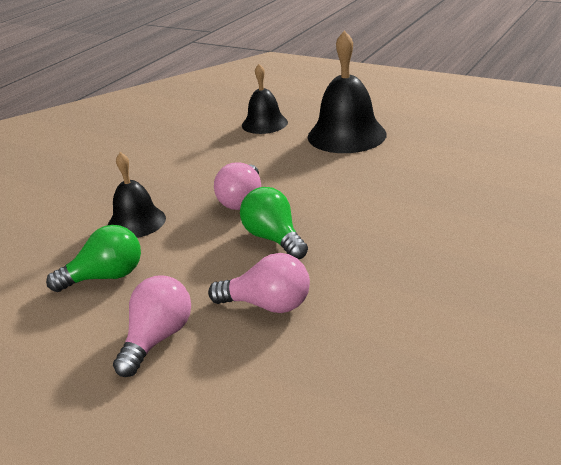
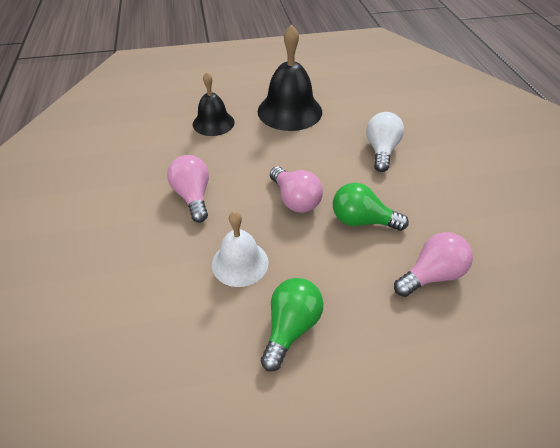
camera: 45 degrees left, 15 degrees up
black bell [107,152,166,238] -> white bell [212,211,269,287]
pink light bulb [113,276,191,377] -> pink light bulb moved to [167,155,209,223]
none -> white light bulb [366,112,404,172]

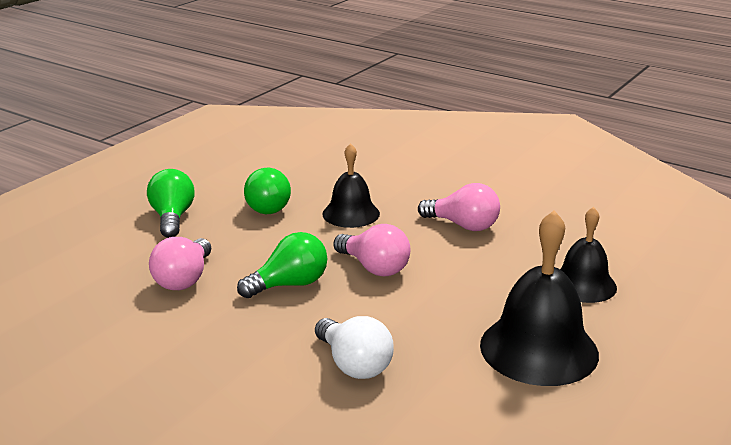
camera: 135 degrees right, 20 degrees down
white bell [212,211,269,287] -> black bell [322,143,380,228]
pink light bulb [270,166,323,213] -> pink light bulb turned 150 degrees counterclockwise [333,224,410,276]
none -> green light bulb [147,169,195,238]

